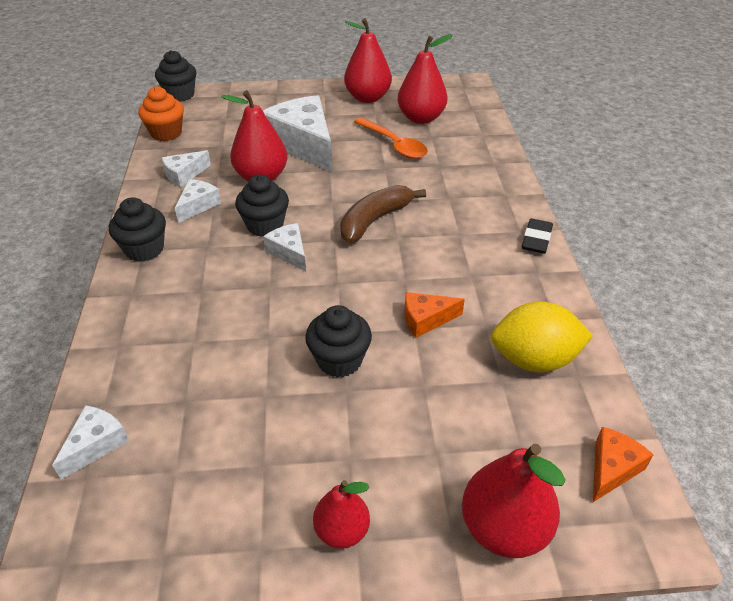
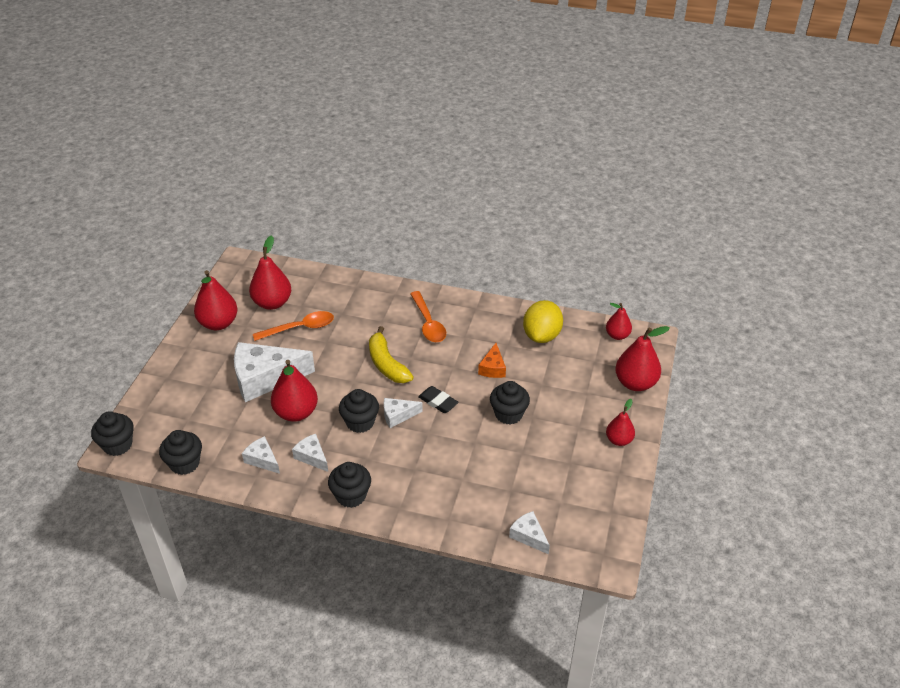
camera: 70 degrees left, 0 degrees up
orange cupcake [138,86,184,141] -> black cupcake [159,430,202,475]
white cheese [162,150,211,188] -> white cheese turned 150 degrees clockwise [242,436,280,474]
brown banana [340,185,426,243] -> yellow banana [369,326,414,383]
black eraser [522,218,553,254] -> black eraser moved to [418,386,459,413]
orange cheese [593,427,654,502] -> red pear [606,303,632,340]
none -> orange spoon [410,291,446,342]

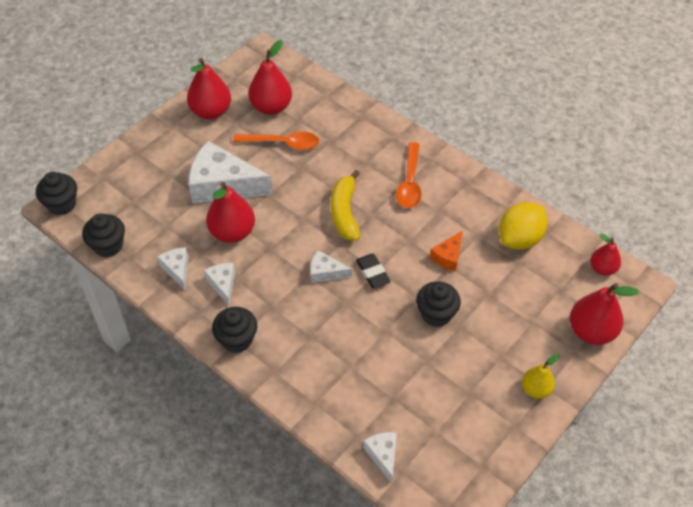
camera: 25 degrees right, 10 degrees up
black cupcake [339,389,379,433] -> none
red pear [606,399,635,446] -> yellow pear [522,354,559,399]

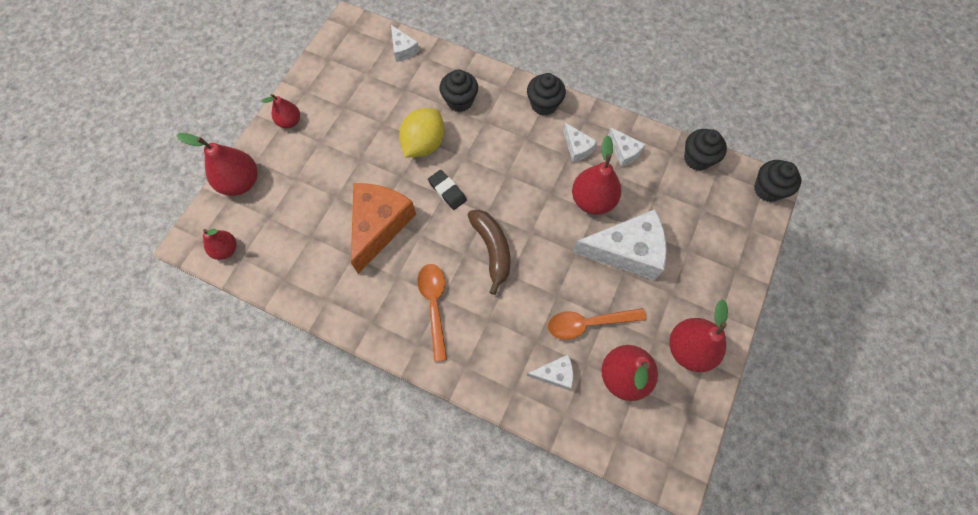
camera: 165 degrees right, 15 degrees up
white cheese [310,250,352,283] -> white cheese moved to [527,355,573,390]
yellow banana [331,170,360,241] -> brown banana [468,210,510,295]
black cupcake [416,282,461,327] -> black cupcake moved to [440,69,478,112]
orange cheese [430,231,463,271] -> orange cheese [351,183,416,274], size x2.06
yellow lemon [499,202,548,249] -> yellow lemon moved to [399,108,445,157]
yellow pear [522,354,559,399] -> red pear [262,94,300,128]

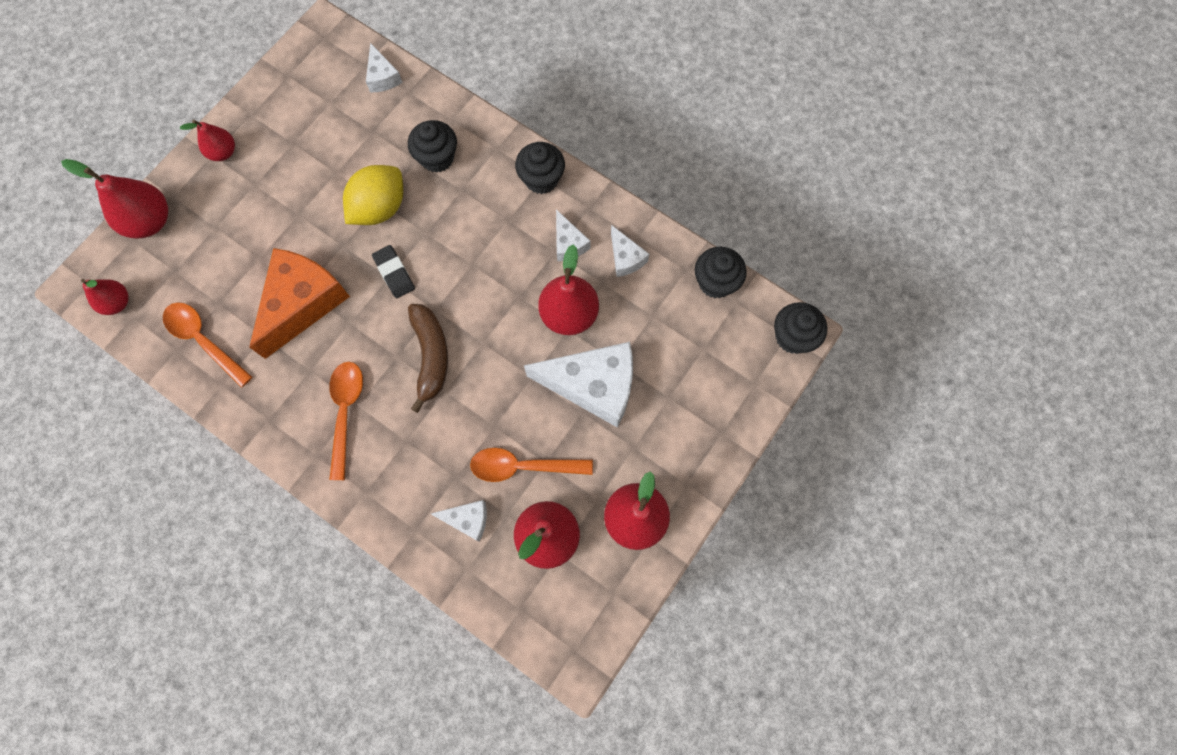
camera: 10 degrees right, 5 degrees up
none -> orange spoon [163,302,252,388]

